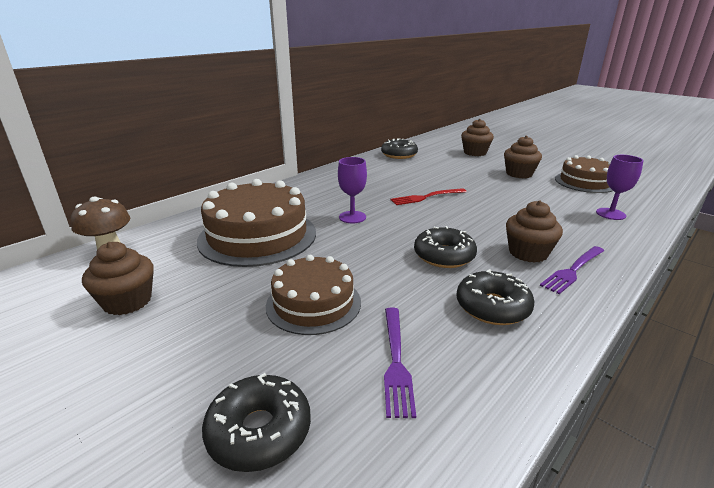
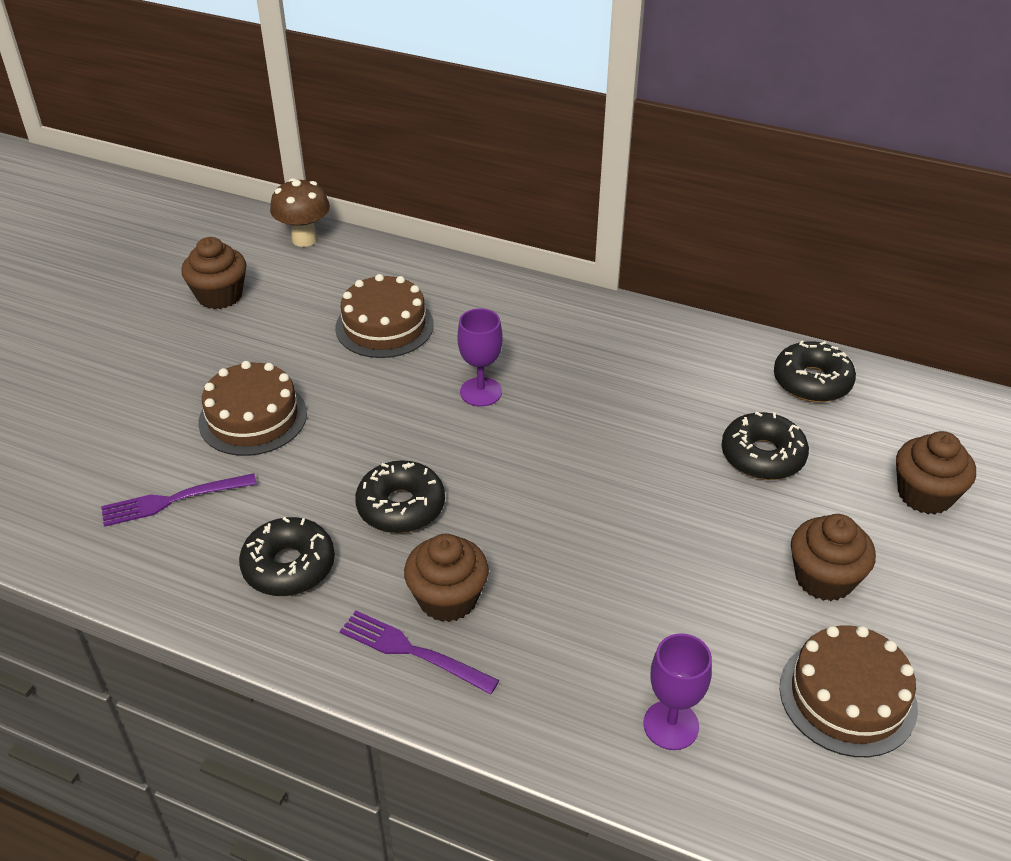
camera: 70 degrees right, 15 degrees up
brown cake [197,179,316,267] -> brown cake [335,274,434,358], size x0.63
black donut [202,373,311,472] -> black donut moved to [722,412,809,480]
red fork [390,188,466,205] -> none

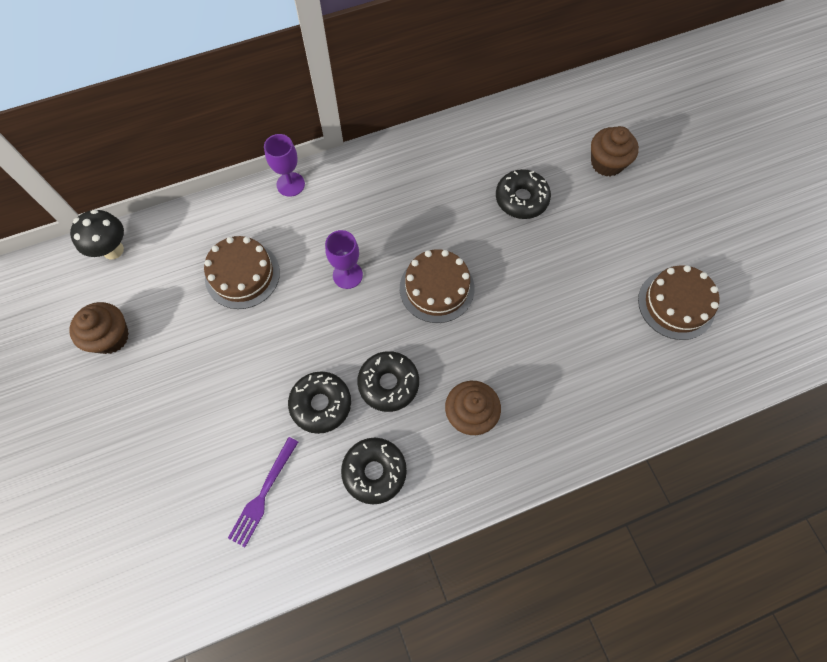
camera: 45 degrees left, 25 degrees up
brown cake [198,361,307,456] -> brown cake moved to [400,249,475,323]
brown mushroom [270,178,330,247] -> black mushroom [70,209,124,259]
purple fork [340,611,499,695] -> none
purple goblet [643,633,712,750] -> purple goblet moved to [264,134,305,197]
black donut [774,340,856,402] -> black donut moved to [288,371,351,434]
brown cupcake [791,514,876,601] -> none

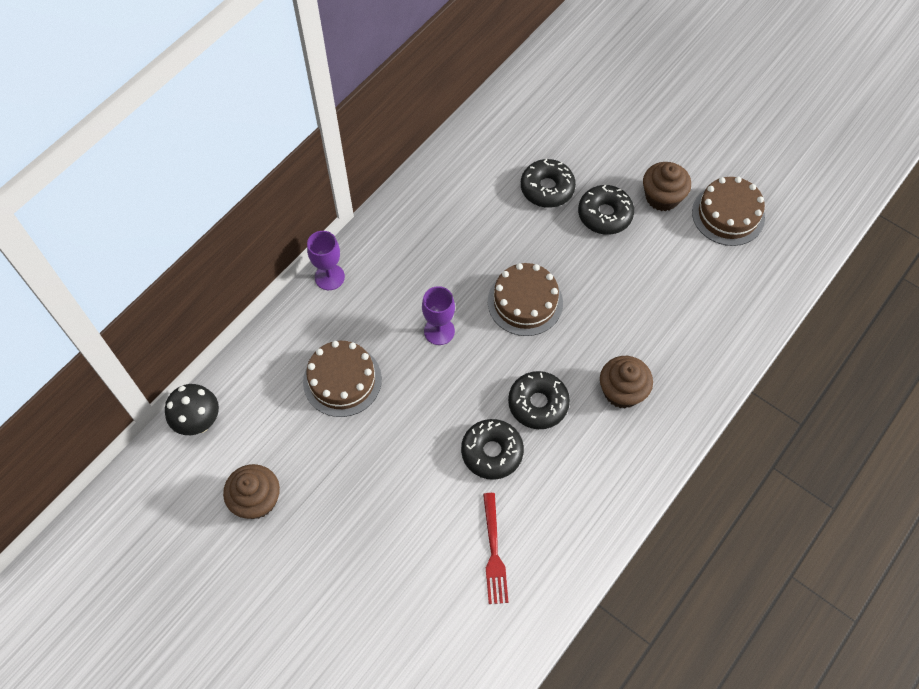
camera: 30 degrees left, 5 degrees down
purple fork [228,437,298,547] -> red fork [483,493,509,604]
black donut [341,438,407,504] -> black donut moved to [578,185,634,235]
brown cupcake [591,126,639,177] -> brown cupcake moved to [643,162,691,211]

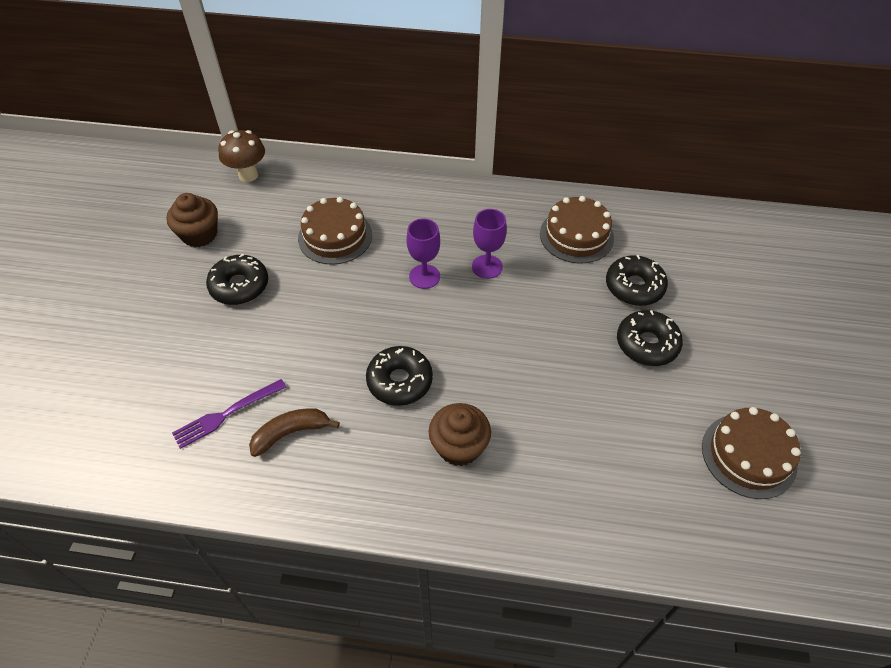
camera: 60 degrees right, 10 degrees down
black mushroom [165,384,219,435] -> brown mushroom [218,130,265,182]
purple goblet [307,231,345,290] -> purple goblet moved to [472,209,507,279]
black donut [461,419,524,480] -> black donut moved to [206,254,268,305]
red fork [483,493,509,604] -> purple fork [172,379,287,449]
brown cake [488,263,563,336] -> brown cake moved to [540,196,614,263]
brown cupcake [643,162,691,211] -> none
none -> brown banana [249,408,340,457]

